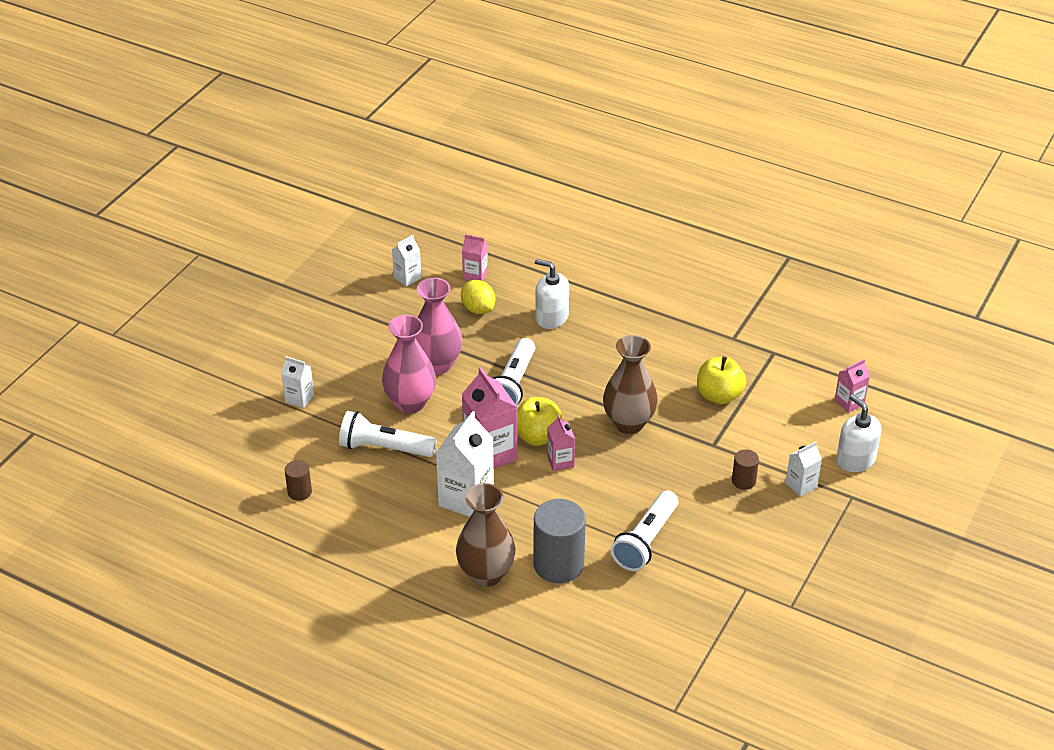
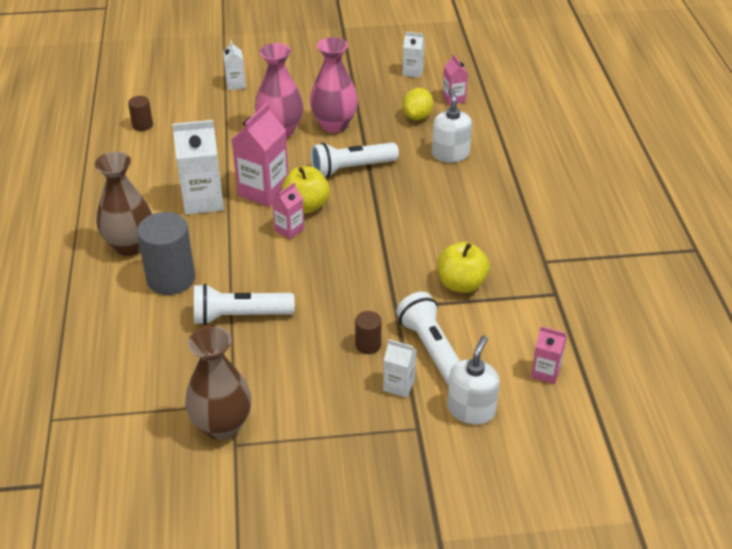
camera: 55 degrees right, 0 degrees up
white flashlight [339,411,437,457] -> white flashlight moved to [396,292,460,386]
brown vase [603,335,658,434] -> brown vase moved to [185,326,251,440]

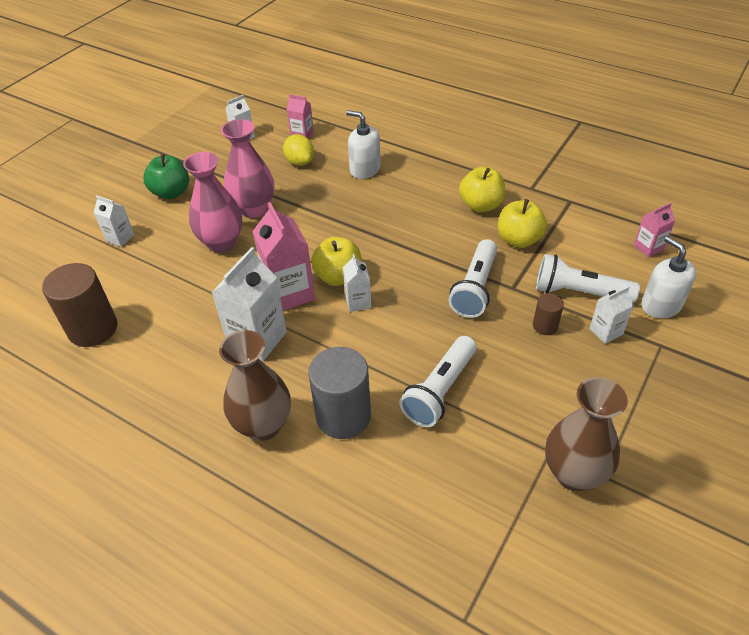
camera: 50 degrees left, 5 degrees up
brown cylinder [128,96,153,131] -> brown cylinder [42,263,118,347], size x2.00
pink carton [272,183,304,239] -> white carton [343,254,371,312]
white flashlight [311,142,399,178] -> white flashlight moved to [449,239,497,318]
none -> green apple [143,154,189,199]
none -> yellow apple [459,167,505,212]

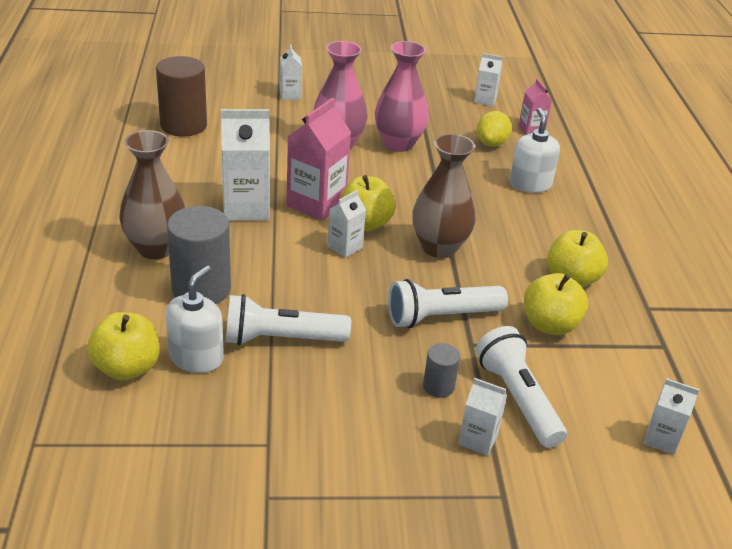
camera: 50 degrees right, 10 degrees down
green apple [143,154,189,199] -> none
brown cylinder [533,293,564,335] -> grey cylinder [423,343,460,398]
brown vase [545,377,628,491] -> brown vase moved to [412,134,476,258]
pink carton [633,203,676,258] -> white carton [643,378,700,455]
white soap dispenser [641,236,696,318] -> white soap dispenser moved to [166,266,224,373]
none -> yellow apple [87,312,160,381]

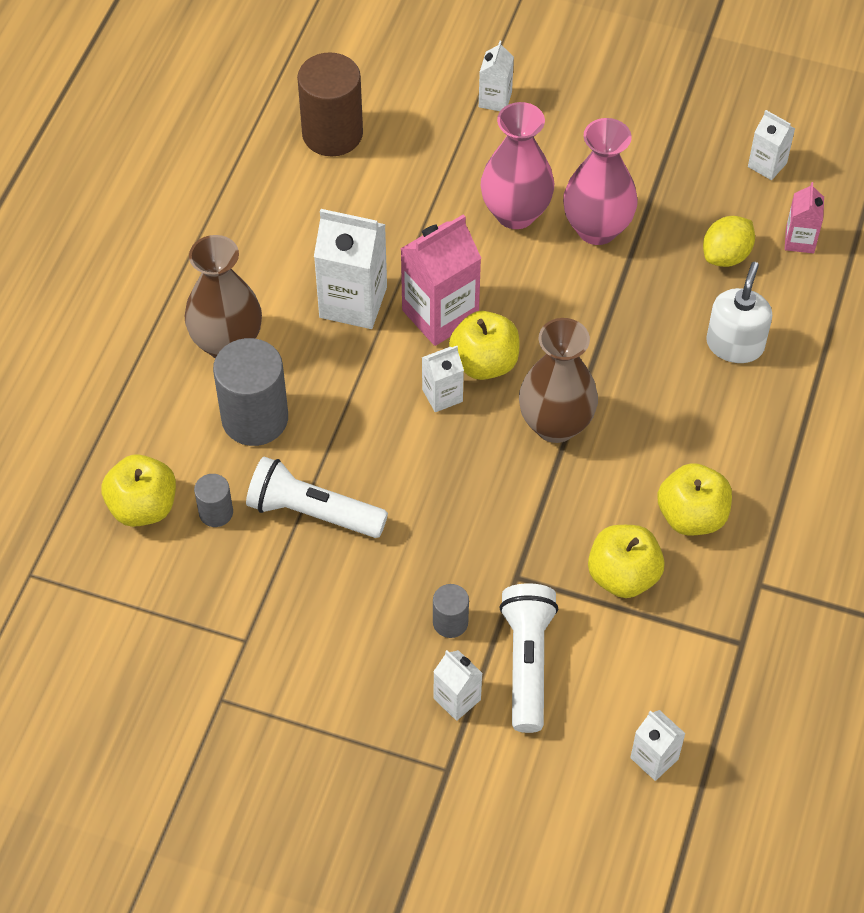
camera: 25 degrees right, 20 degrees up
white soap dispenser [166,266,224,373] -> grey cylinder [194,474,233,527]
white flashlight [388,279,508,328] -> none

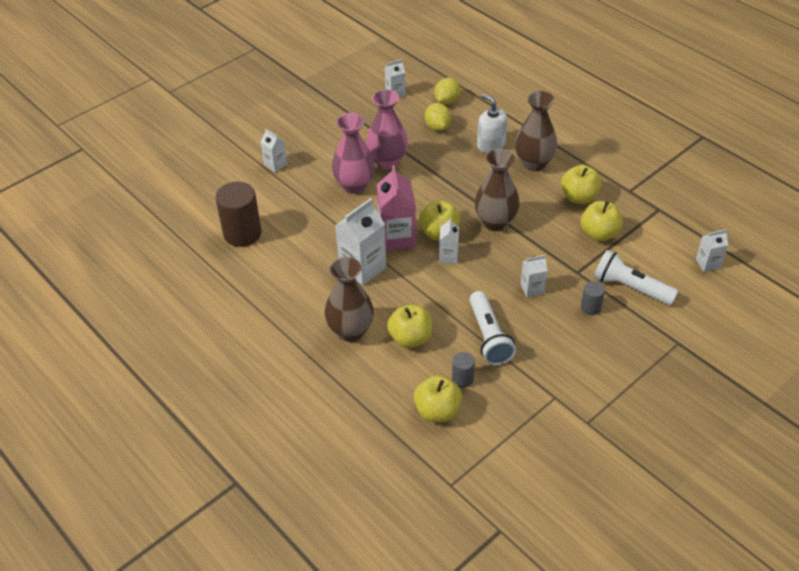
camera: 60 degrees left, 10 degrees down
grey cylinder [213,338,288,446] -> yellow apple [387,304,432,348]
white flashlight [246,457,388,538] -> white flashlight turned 60 degrees counterclockwise [469,291,516,365]
white carton [433,650,482,721] -> white carton moved to [520,255,548,298]
pink carton [785,182,824,253] -> yellow lemon [434,78,460,105]
none -> brown vase [515,91,557,171]

